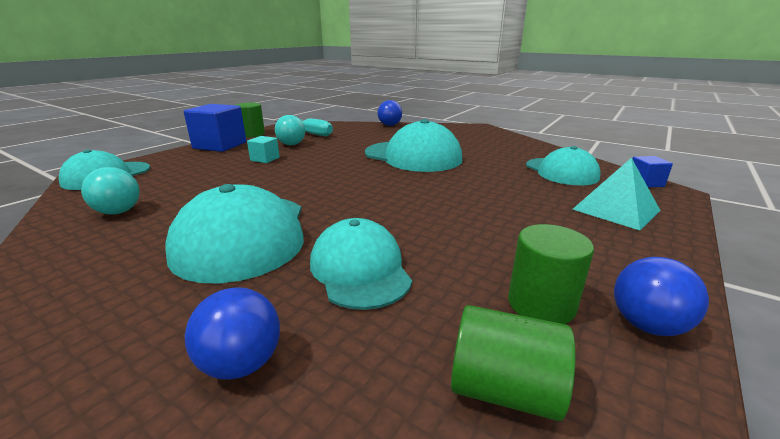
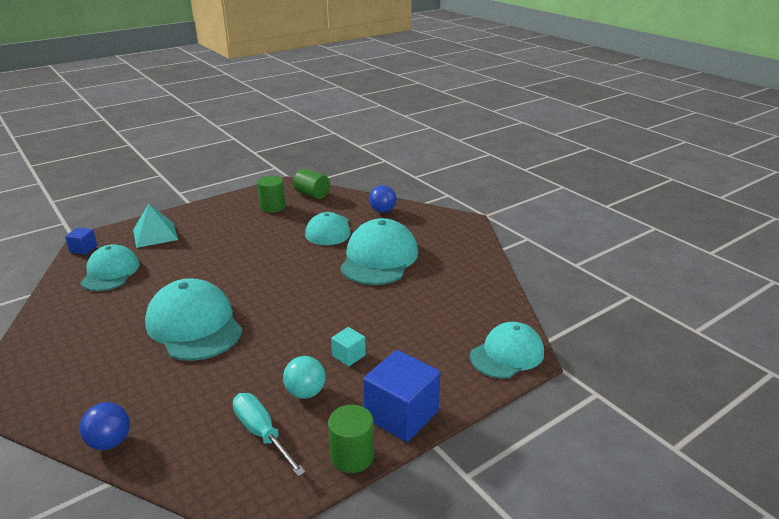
camera: 160 degrees left, 5 degrees up
turquoise ball [81,167,140,215] -> none
blue ball [614,257,709,336] -> none

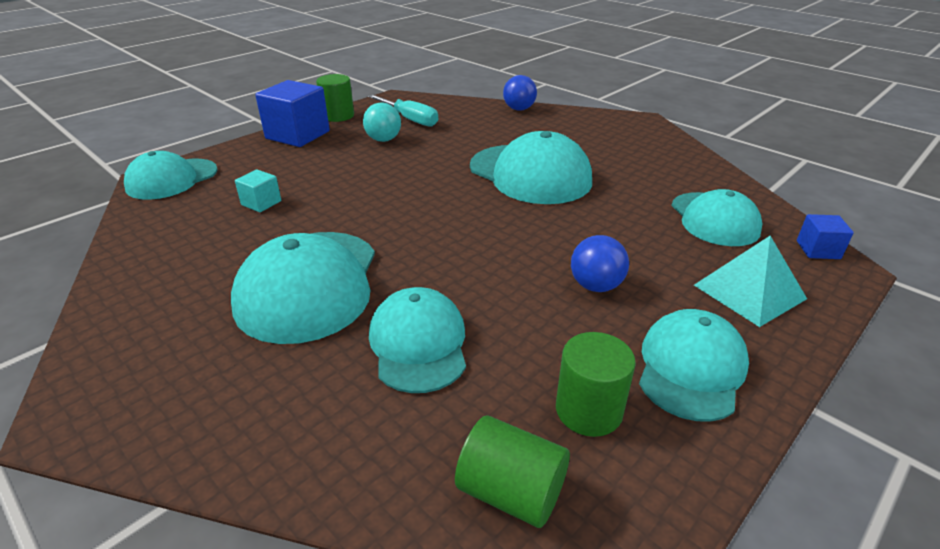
camera: 170 degrees right, 5 degrees up
turquoise cube [331,327,366,367] -> turquoise cube moved to [235,169,281,212]
blue ball [369,185,397,213] -> blue ball moved to [571,235,629,292]
none -> turquoise cap [639,309,749,422]

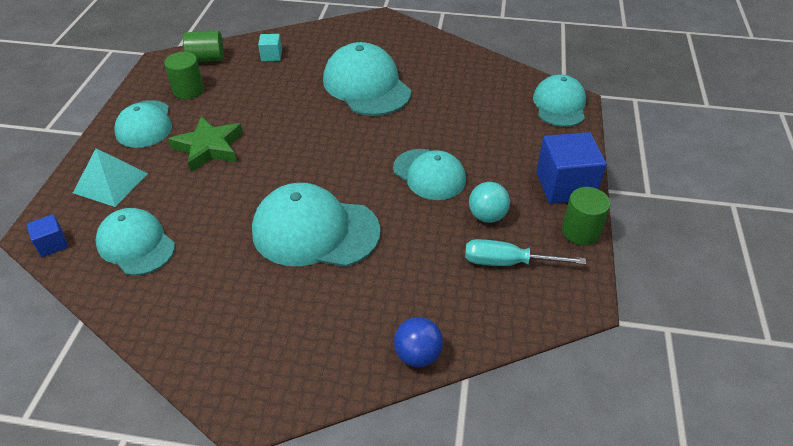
camera: 145 degrees right, 10 degrees up
turquoise cube [235,169,281,212] -> turquoise cube moved to [258,34,282,61]
turquoise cap [369,287,466,393] -> turquoise cap moved to [393,149,466,200]
blue ball [571,235,629,292] -> green star [168,116,243,172]

